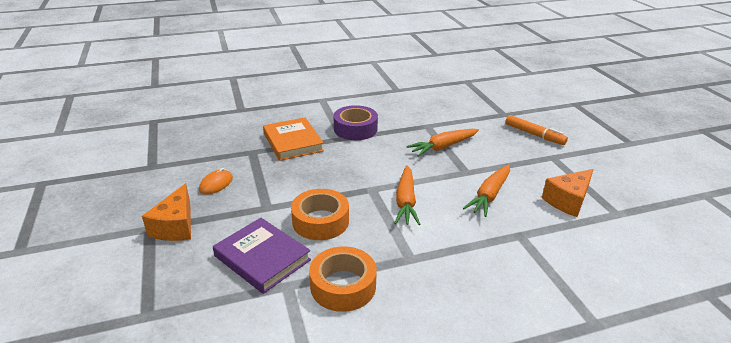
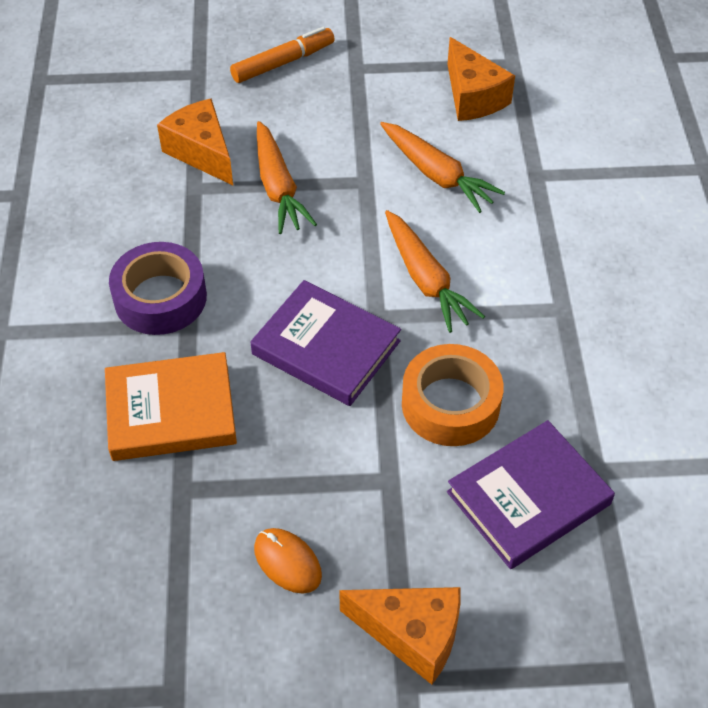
camera: 75 degrees left, 20 degrees up
orange tape [309,246,377,312] -> none
orange carrot [395,165,420,225] -> orange carrot turned 45 degrees clockwise [385,210,485,333]
none -> orange cheese [157,98,233,185]
none -> purple book [251,280,401,406]

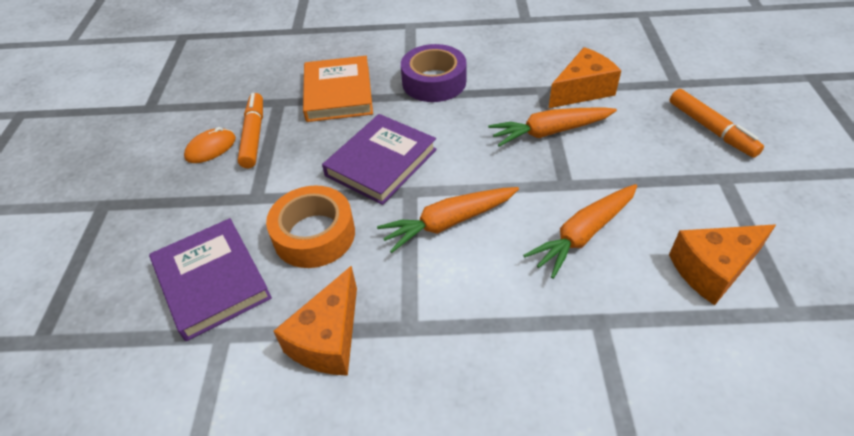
camera: 95 degrees right, 5 degrees down
orange cheese [339,587,461,685] -> orange cheese moved to [273,266,357,376]
none -> orange marker [238,93,263,168]

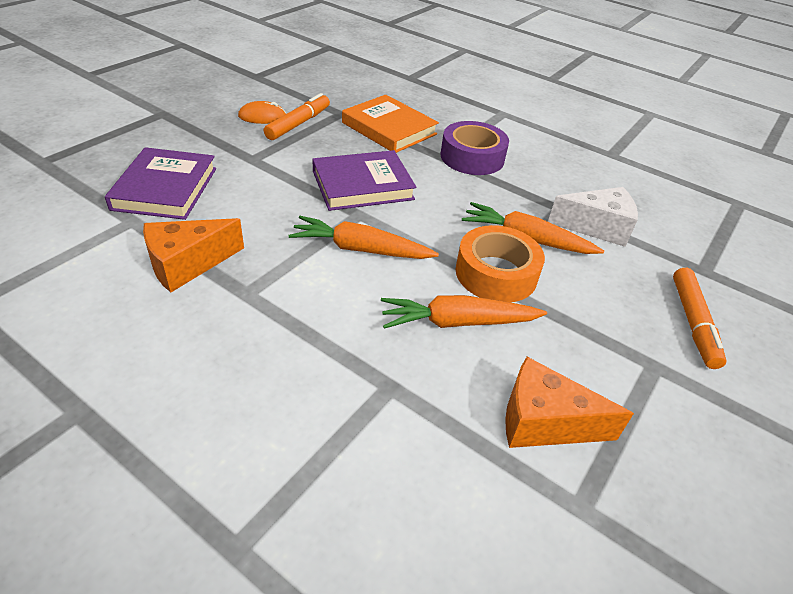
camera: 30 degrees right, 5 degrees down
orange tape [266,186,355,268] -> orange tape moved to [455,225,545,302]
orange book [303,56,373,122] -> orange book turned 75 degrees counterclockwise [342,95,439,153]
orange cheese [549,47,621,108] -> white cheese [548,187,638,247]

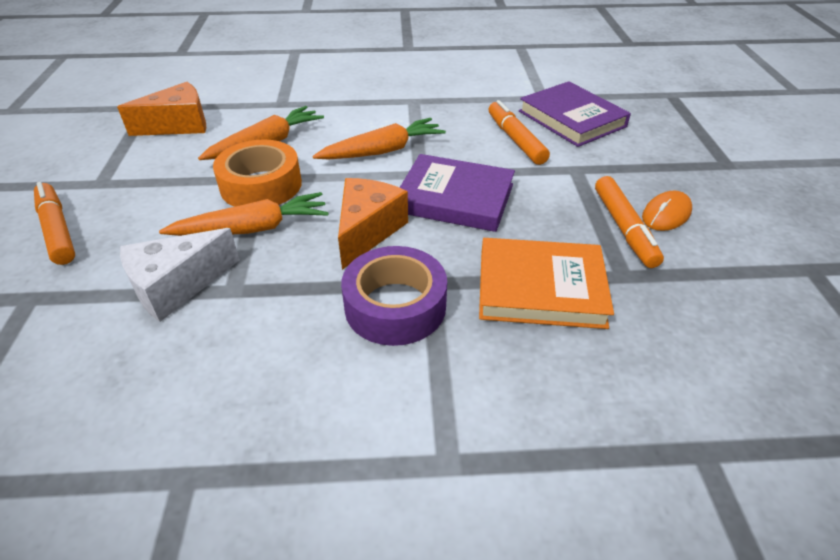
camera: 145 degrees right, 0 degrees up
orange cheese [143,218,244,293] -> orange cheese moved to [338,178,408,270]
purple book [312,150,417,211] -> purple book turned 75 degrees clockwise [400,154,515,232]
none -> orange marker [489,100,550,165]

